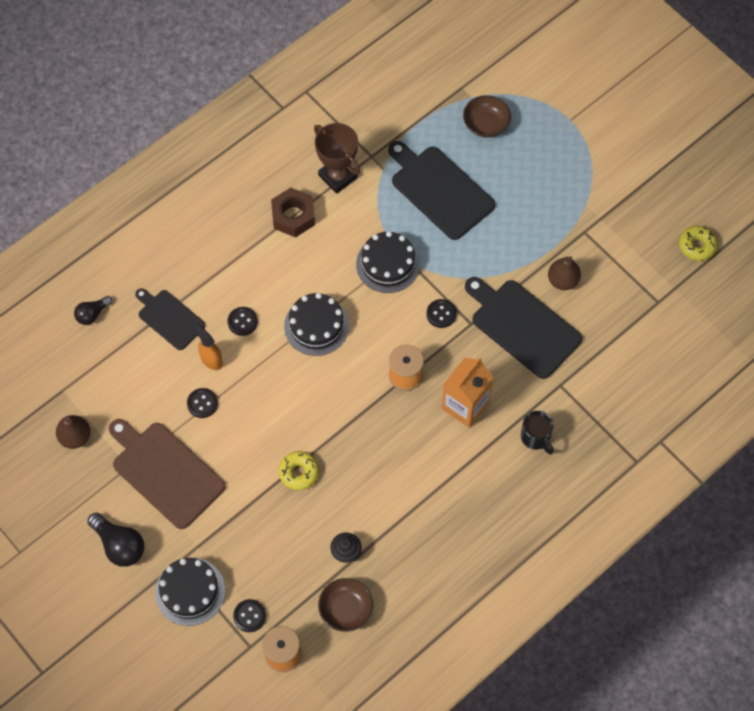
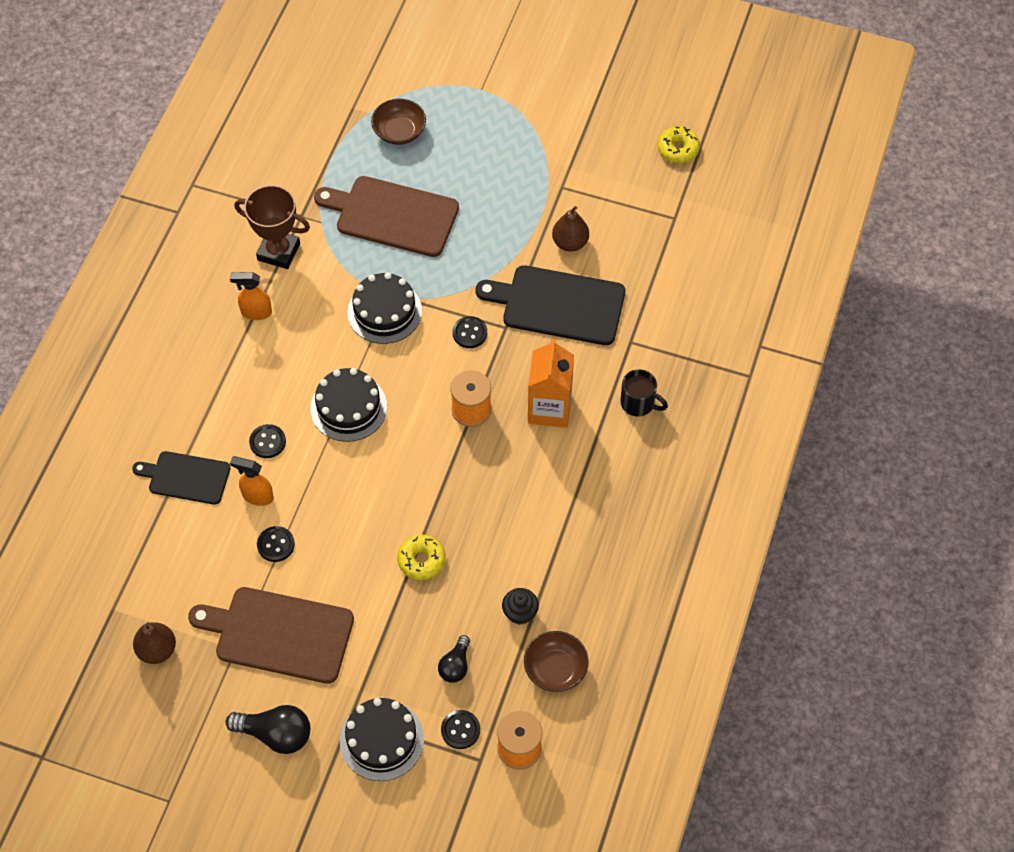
camera: 30 degrees left, 5 degrees down
black light bulb [74,296,112,325] -> black light bulb moved to [438,635,470,683]
brown nut [271,188,315,237] -> orange spray bottle [230,272,272,320]
black cutting board [388,141,495,240] -> brown cutting board [314,176,459,257]

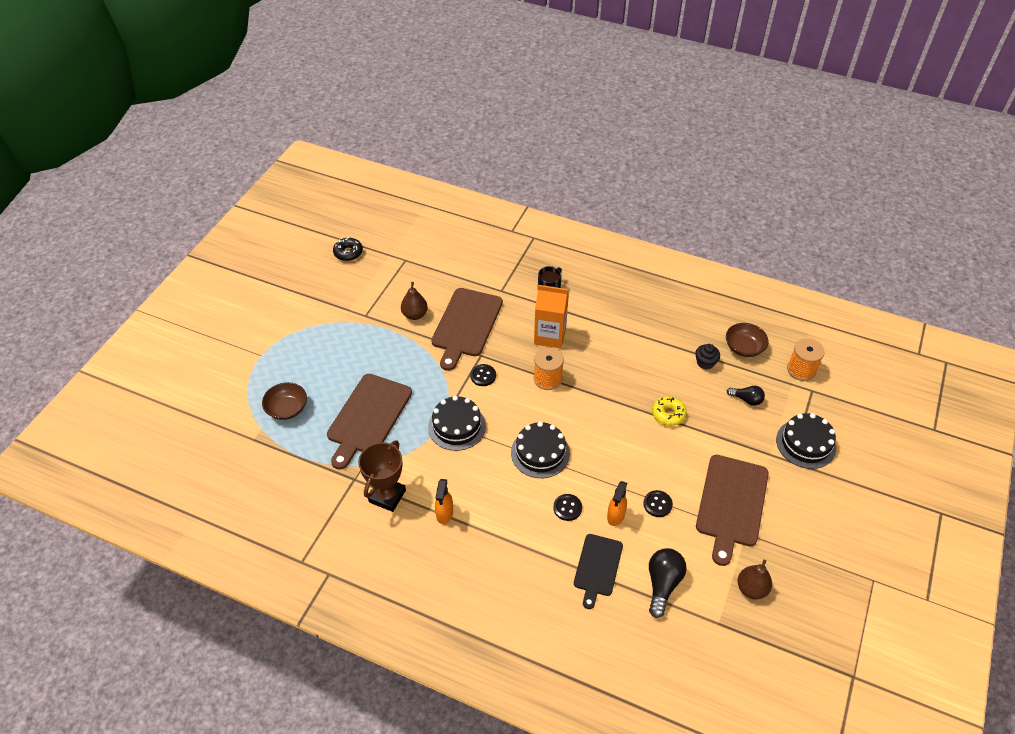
camera: 85 degrees left, 10 degrees down
black light bulb [225,705,310,754] -> black light bulb moved to [649,548,687,618]
black button [441,710,480,749] -> none
black cutting board [476,265,625,345] -> brown cutting board [431,288,503,371]
yellow donut [658,126,700,163] -> black donut [333,237,363,261]

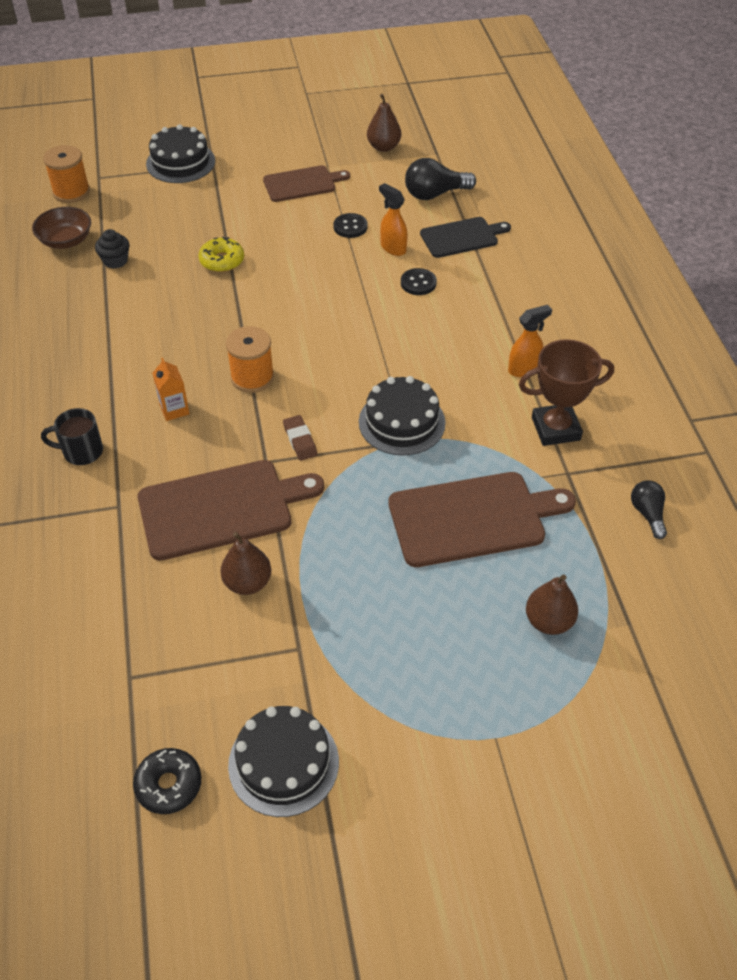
camera: 125 degrees left, 0 degrees up
brown bowl [262,382,307,420] -> brown pear [526,575,578,635]
black button [470,364,496,386] -> brown eraser [283,415,318,461]
black cake [511,422,570,478] -> black cake moved to [228,706,339,817]
orange carton [534,285,569,349] -> orange carton [153,358,190,421], size x0.54
orange spray bottle [607,481,627,526] -> orange spray bottle turned 120 degrees counterclockwise [379,183,408,256]
brown cutting board [696,455,769,566] -> brown cutting board [263,165,350,202], size x0.62
black light bulb [727,386,765,406] -> black light bulb moved to [631,480,667,539]

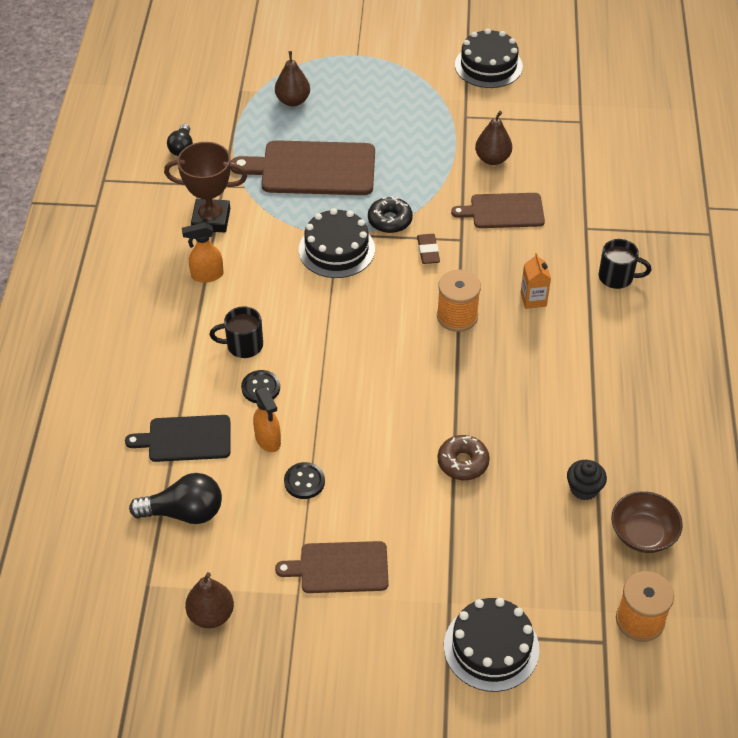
camera: 165 degrees left, 0 degrees up
black donut [133,748,201,814] -> black donut moved to [368,196,413,233]
brown cutting board [138,460,324,561] -> brown cutting board [451,193,545,228], size x0.62
yellow donut [199,237,244,272] -> brown donut [438,435,490,480]
none -> black mug [209,306,263,358]

